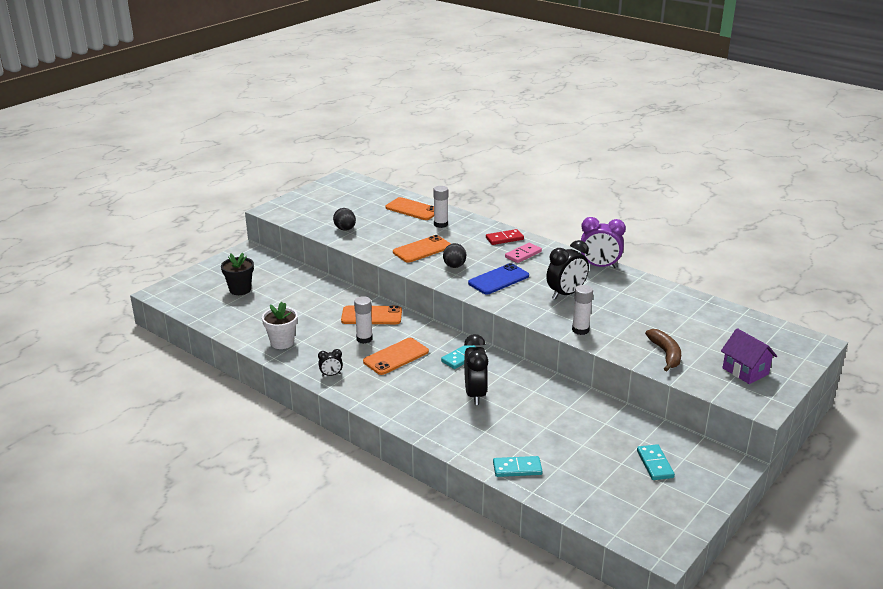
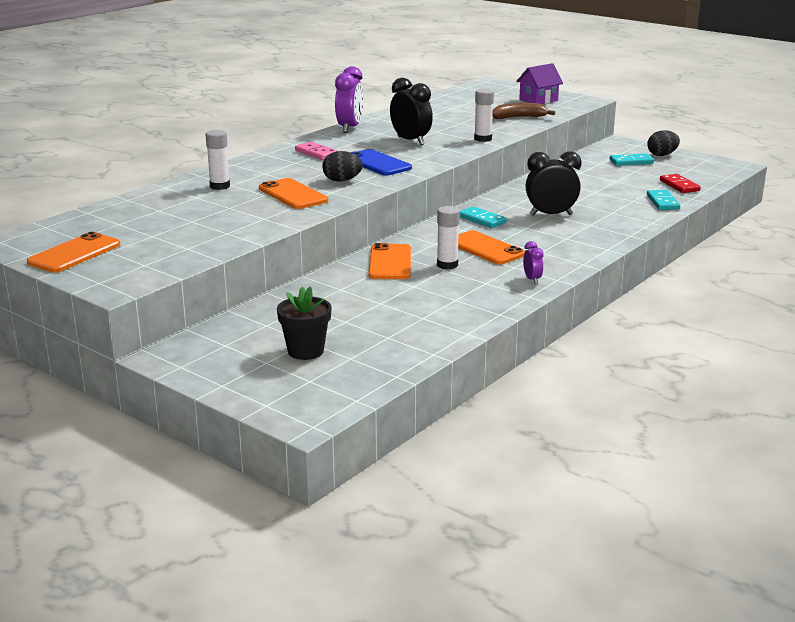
camera: 90 degrees left, 5 degrees down
white flower pot [262,302,298,349] -> none
black clock [318,349,343,376] -> purple clock [523,241,544,284]
black egg [333,208,356,231] -> black egg moved to [647,130,680,156]
orange phone [386,197,434,220] -> orange phone moved to [27,232,120,273]
red domino [486,229,524,245] -> red domino moved to [660,174,701,193]

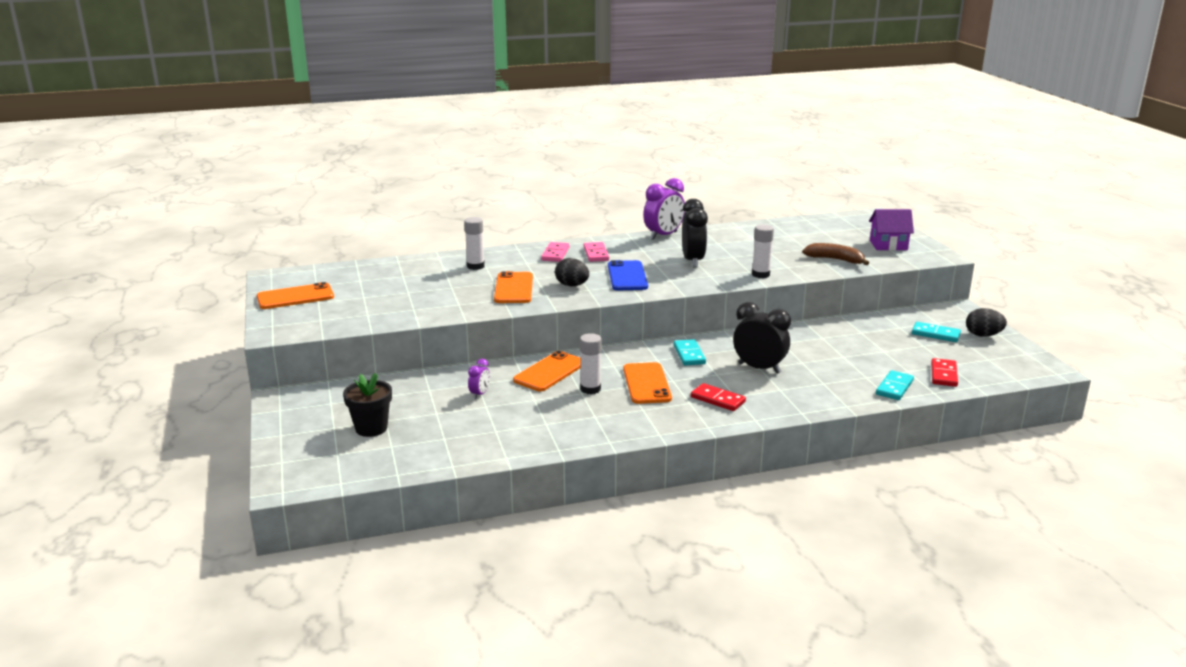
camera: 35 degrees right, 0 degrees up
purple clock [523,241,544,284] -> purple clock moved to [468,359,490,399]
none -> pink domino [541,242,569,262]
none -> red domino [691,383,746,411]

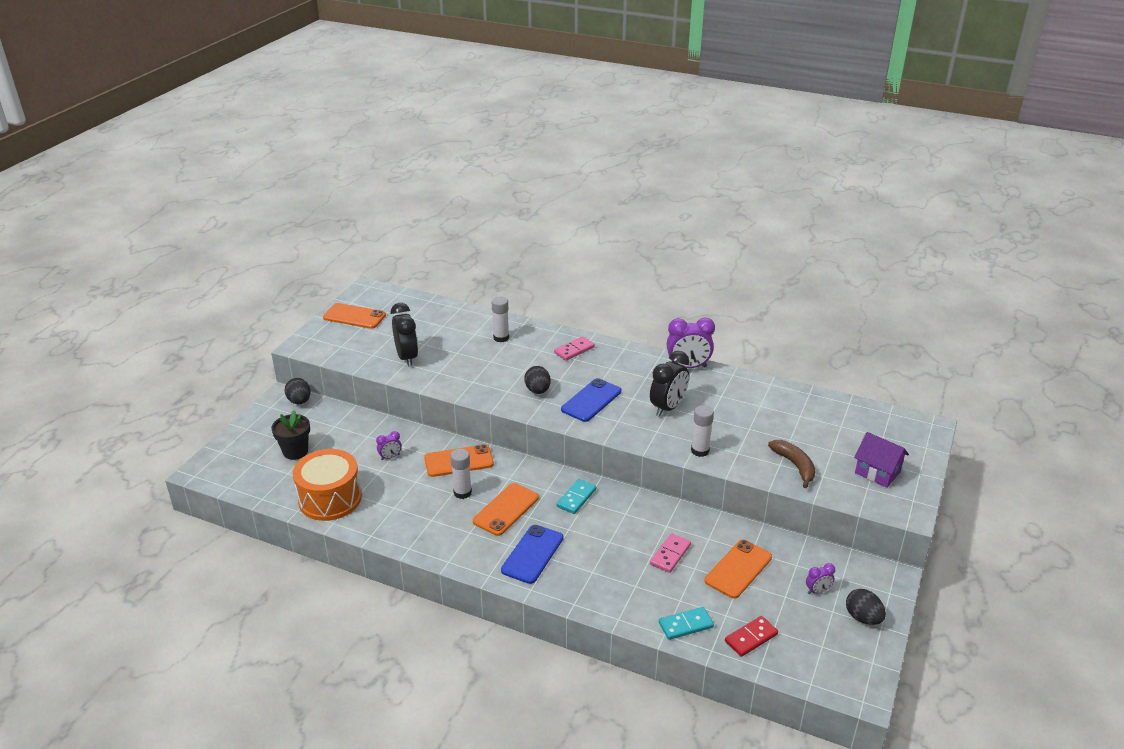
camera: 40 degrees right, 10 degrees up
orange phone [494,271,533,303] -> orange phone moved to [705,540,772,599]
pink domino [584,242,609,262] -> pink domino moved to [650,533,691,573]
red domino [691,383,746,411] -> blue phone [501,525,564,584]
black clock [733,302,791,374] -> black clock moved to [391,303,418,367]
turquoise domino [912,322,961,342] -> purple clock [806,563,835,594]
none -> black egg [285,378,311,404]
none -> orange drum [293,449,362,521]

